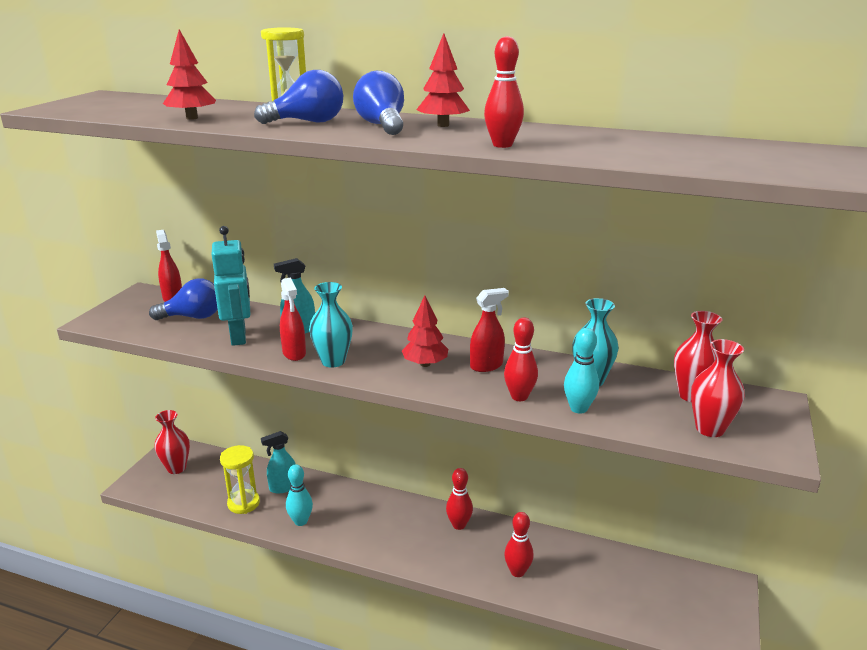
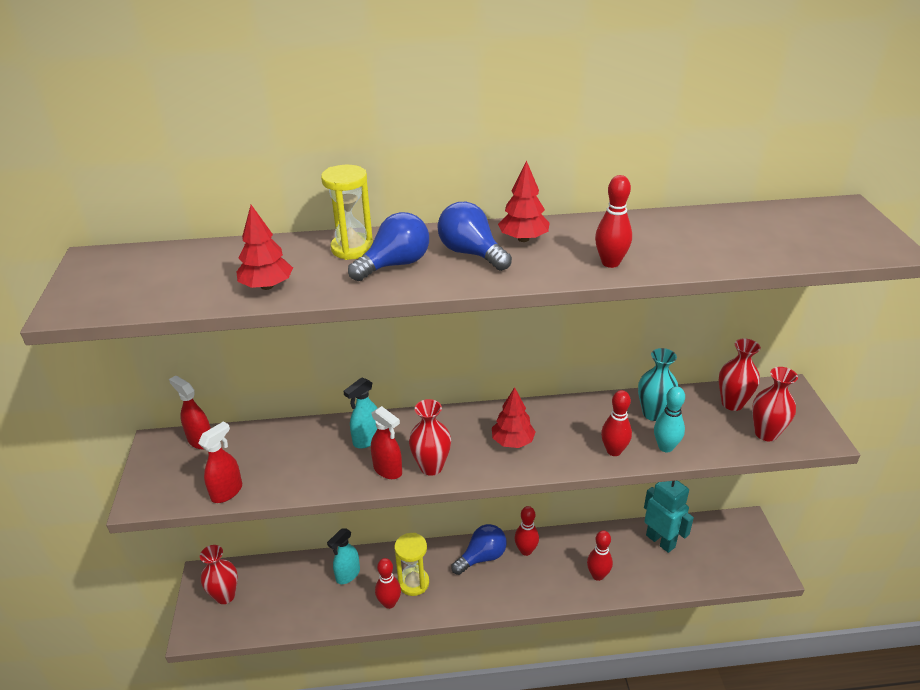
camera: 25 degrees left, 10 degrees up
blue light bulb [149,278,218,320] -> blue light bulb moved to [451,524,507,575]
turquoise robot [212,226,250,346] -> turquoise robot moved to [644,480,694,553]
yellow hourglass [220,445,260,514] -> yellow hourglass moved to [394,533,429,596]
turquoise bowling pin [286,464,313,526] -> red bowling pin [375,558,401,609]
turquoise vase [309,282,353,368] -> red vase [409,399,451,476]
red spray bottle [470,288,509,372] -> red spray bottle moved to [198,421,242,503]

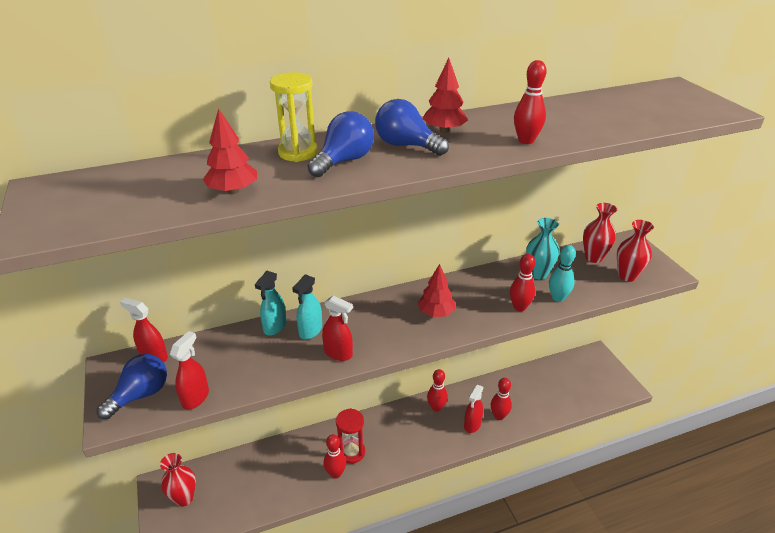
camera: 15 degrees left, 0 degrees up
turquoise spray bottle [327,528,360,584] -> turquoise spray bottle moved to [255,271,286,336]
yellow hourglass [394,533,429,596] -> red hourglass [336,408,365,464]
red vase [409,399,451,476] -> none
blue light bulb [451,524,507,575] -> blue light bulb moved to [97,354,167,419]
turquoise robot [644,480,694,553] -> none
none -> red spray bottle [464,385,483,433]

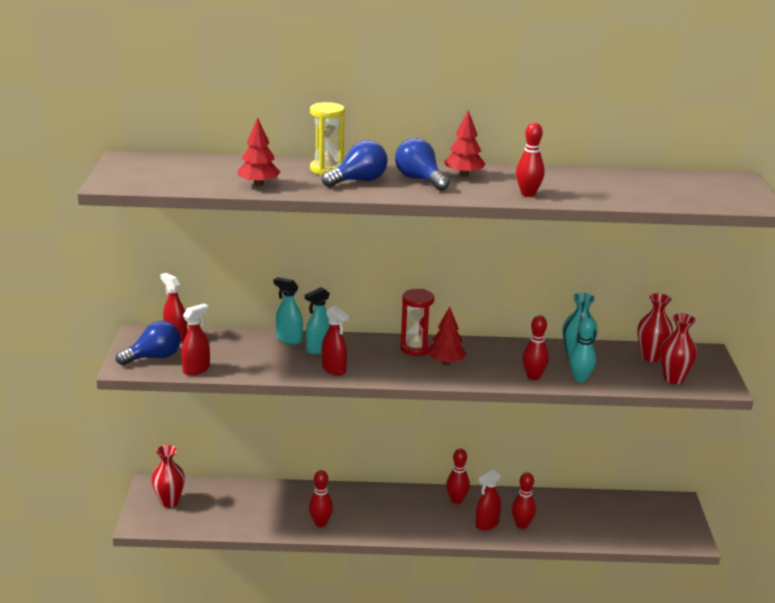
camera: 20 degrees right, 10 degrees down
turquoise spray bottle [255,271,286,336] -> turquoise spray bottle turned 75 degrees clockwise [273,277,303,344]
red hourglass [336,408,365,464] -> red hourglass moved to [400,289,434,356]

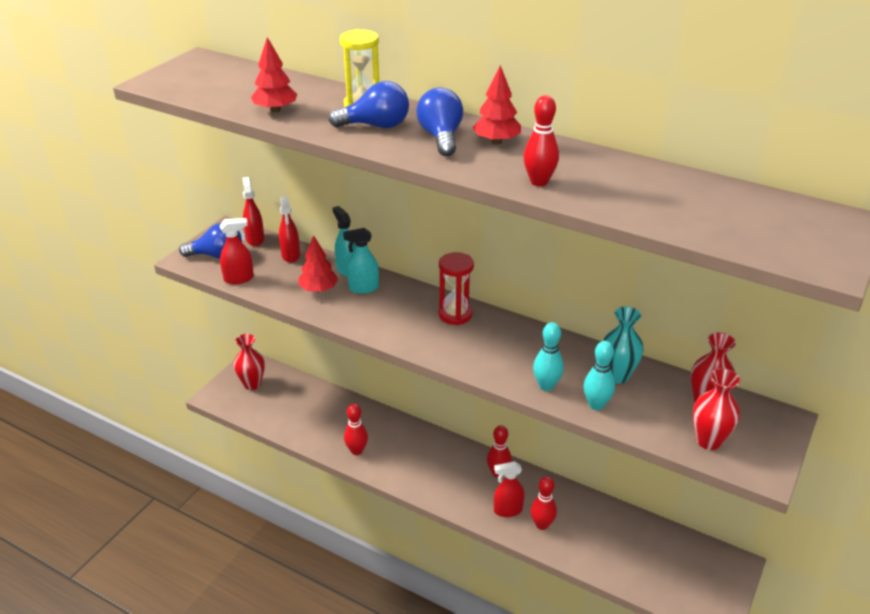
camera: 30 degrees right, 10 degrees up
red spray bottle [322,306,349,376] -> red spray bottle moved to [279,196,300,263]
red tree [428,307,466,365] -> red tree moved to [299,235,338,293]
red bowling pin [522,315,549,380] -> turquoise bowling pin [533,322,564,391]

